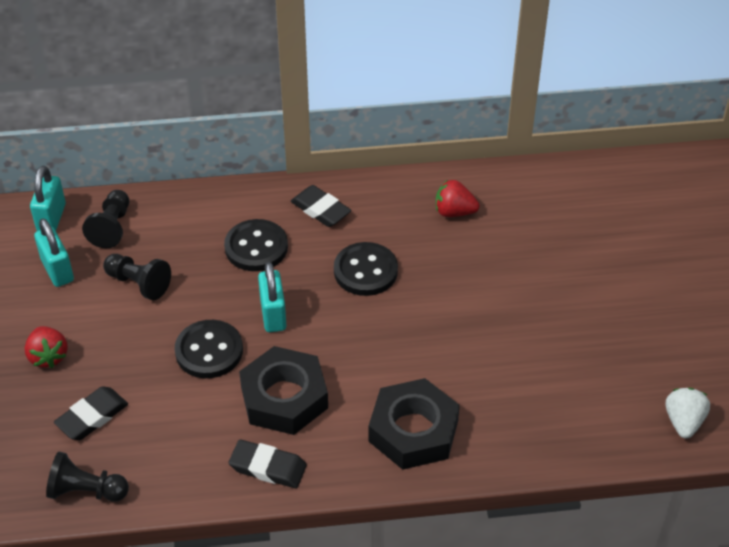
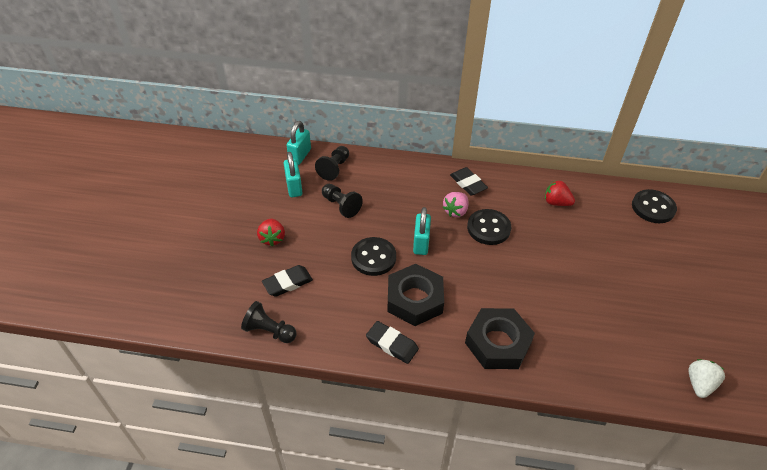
camera: 15 degrees right, 0 degrees up
black button [224,219,288,271] -> black button moved to [632,189,677,223]
none -> pink strawberry [443,192,469,217]

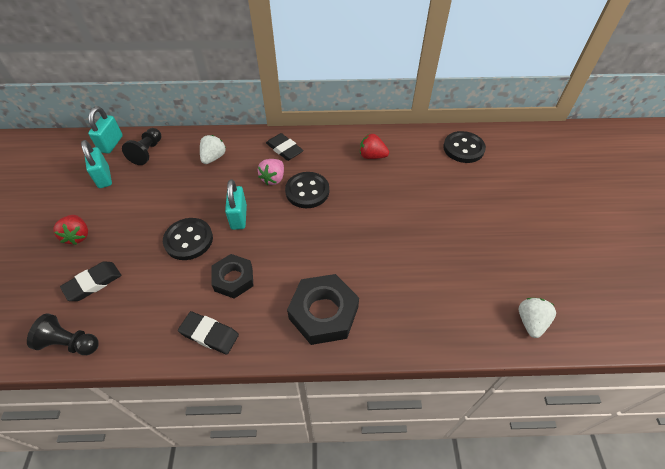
camera: 10 degrees left, 5 degrees up
black pawn [322,184,363,218] -> none
black nut [387,264,444,326] -> black nut [211,254,253,299], size x0.66
none -> white strawberry [200,135,226,164]

